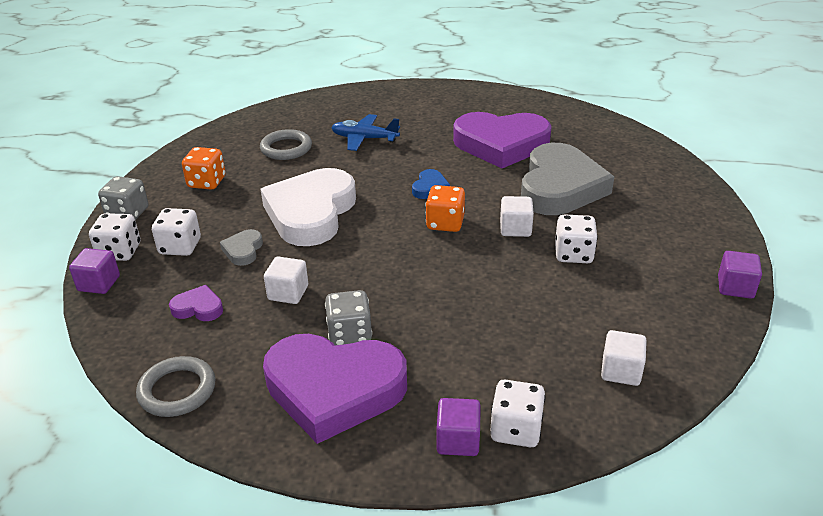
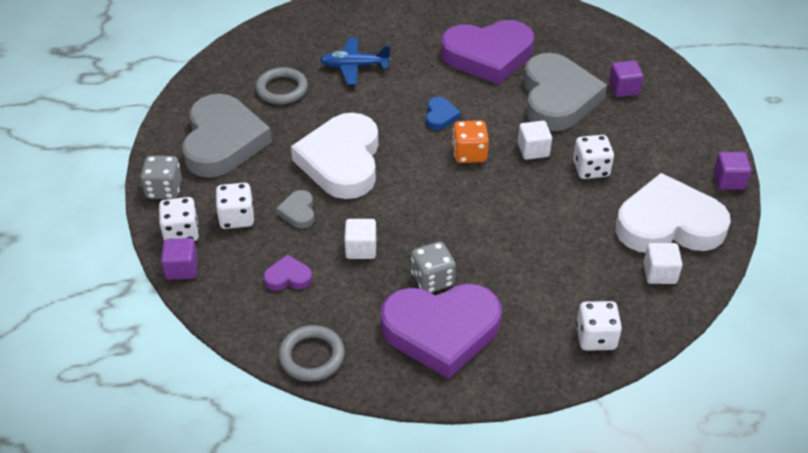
camera: 15 degrees left, 10 degrees up
orange dice [182,147,225,190] -> grey heart [182,94,272,178]
purple cube [437,398,481,456] -> purple cube moved to [609,61,643,97]
none -> white heart [616,173,731,253]

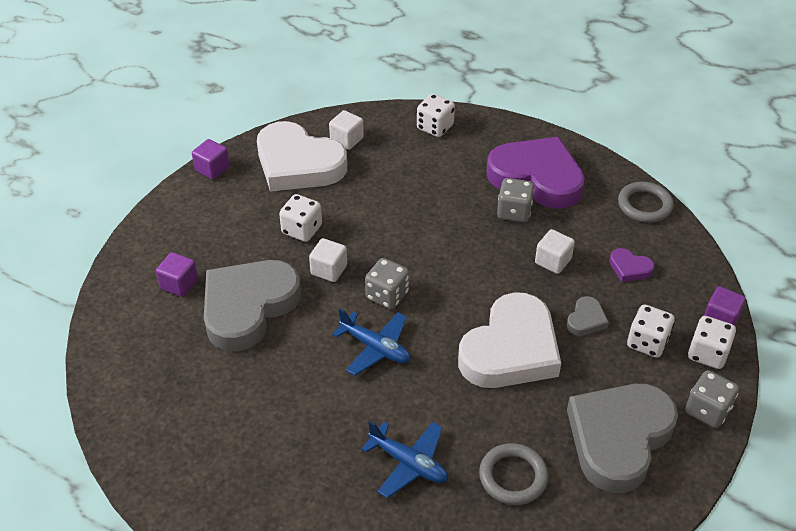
camera: 145 degrees left, 0 degrees up
blue heart [426,97,461,130] -> blue plane [332,309,411,376]
purple heart [441,20,534,84] -> none
orange dice [452,120,489,163] -> grey dice [365,258,409,309]

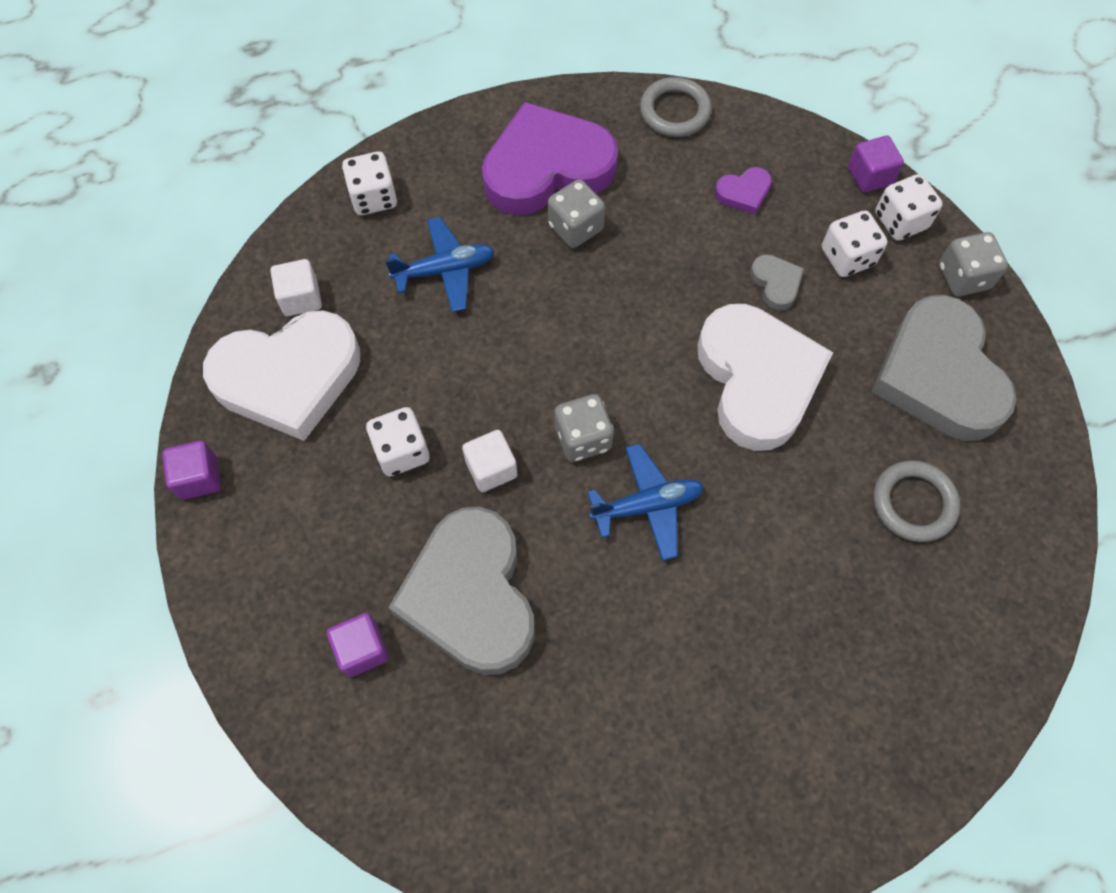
camera: 50 degrees left, 20 degrees up
blue plane [361,421,448,498] -> blue plane moved to [385,217,494,312]
white cube [535,229,575,274] -> none

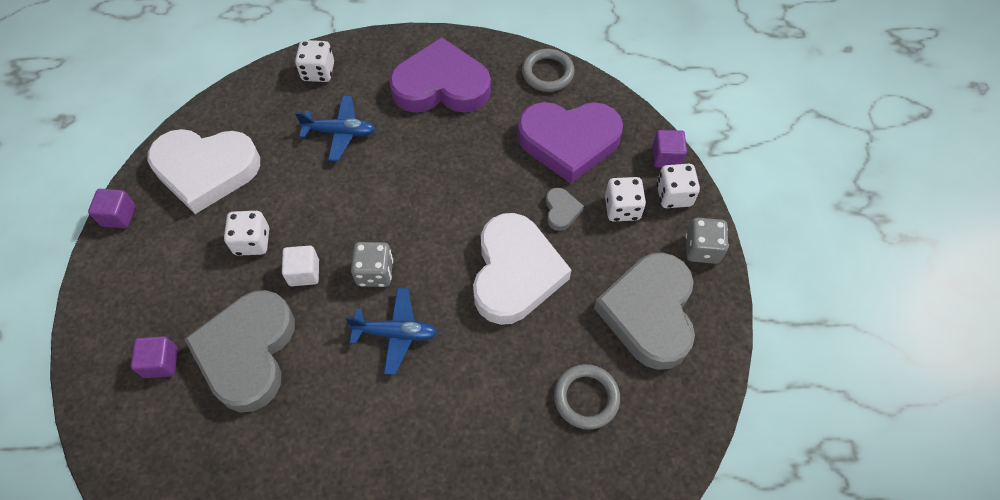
camera: 20 degrees right, 5 degrees down
white cube [270,259,322,316] -> none
grey dice [547,179,605,248] -> none
purple heart [715,167,772,214] -> purple heart [518,102,623,184], size x2.41

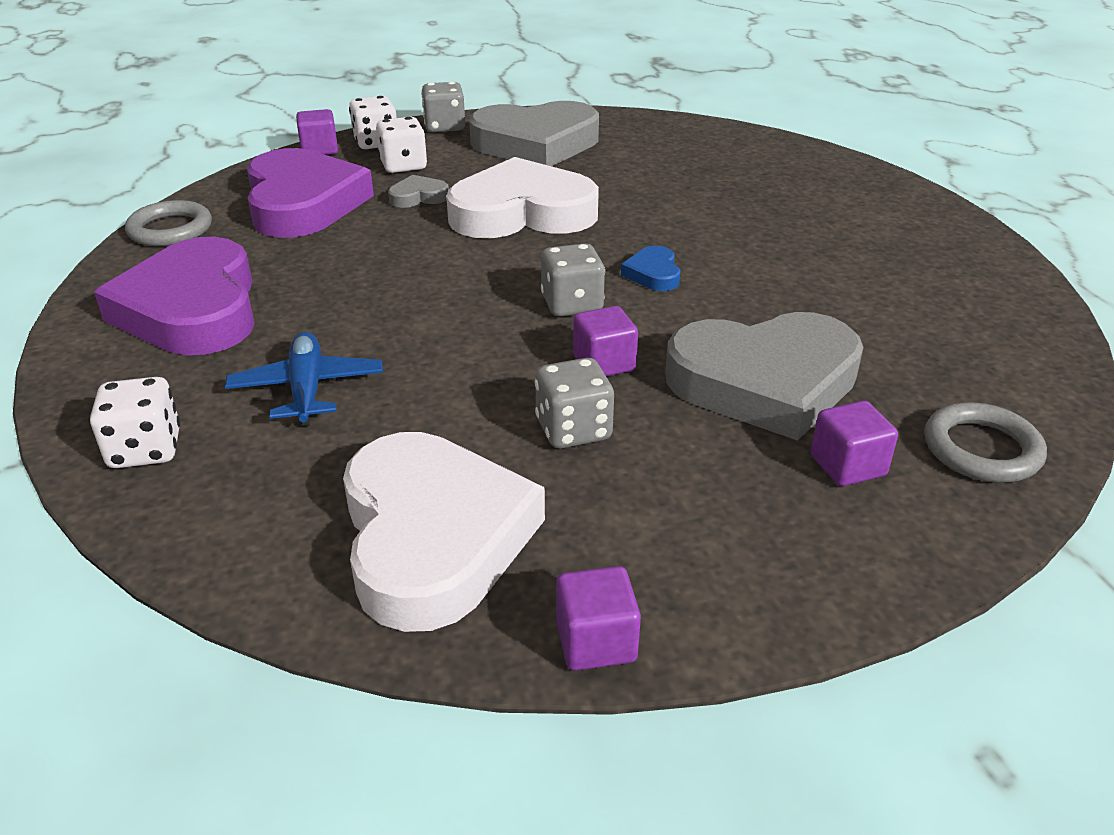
camera: 105 degrees left, 25 degrees down
white dice [224,211,269,256] -> grey dice [535,358,614,448]
white cube [282,246,319,286] -> purple cube [573,306,638,376]
blue plane [345,288,437,375] -> blue heart [621,246,680,291]
grey ring [554,364,620,429] -> grey ring moved to [924,402,1047,483]

